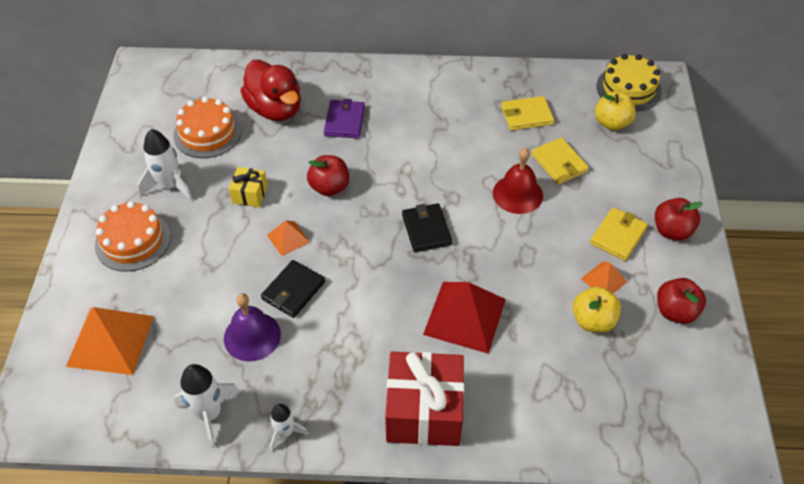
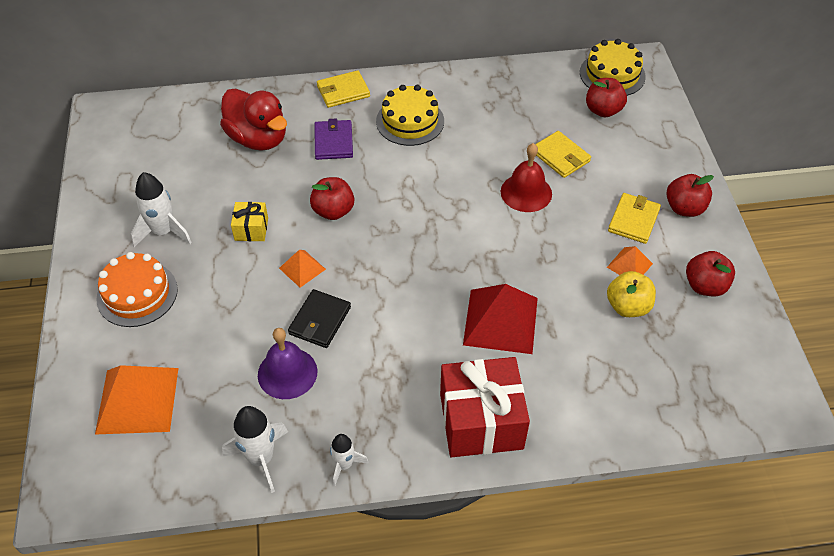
camera: 10 degrees left, 0 degrees up
orange cake [174,97,242,158] -> none
black wallet [402,203,452,252] -> none
yellow wallet [501,96,554,131] -> yellow wallet moved to [317,70,370,108]
yellow apple [595,91,636,130] -> red apple [586,78,627,117]
none -> yellow cake [376,85,444,146]

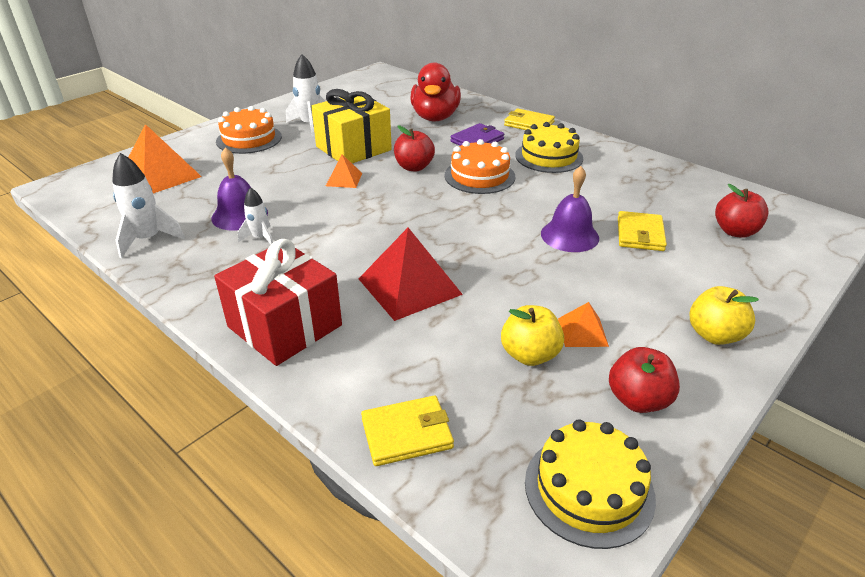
camera: 50 degrees right, 15 degrees down
yellow gift [231,202,268,241] -> yellow gift [311,89,392,163], size x2.07
black wallet [288,289,351,348] -> none
white rocket [330,434,369,486] -> white rocket moved to [238,187,273,245]
red bell [501,143,552,212] -> purple bell [541,166,599,252]
yellow cake [580,39,646,96] -> yellow cake moved to [525,419,656,549]
yellow wallet [608,193,661,244] -> yellow wallet moved to [361,395,454,466]
red apple [666,174,714,217] -> yellow apple [690,286,759,345]
none -> orange cake [444,139,515,194]

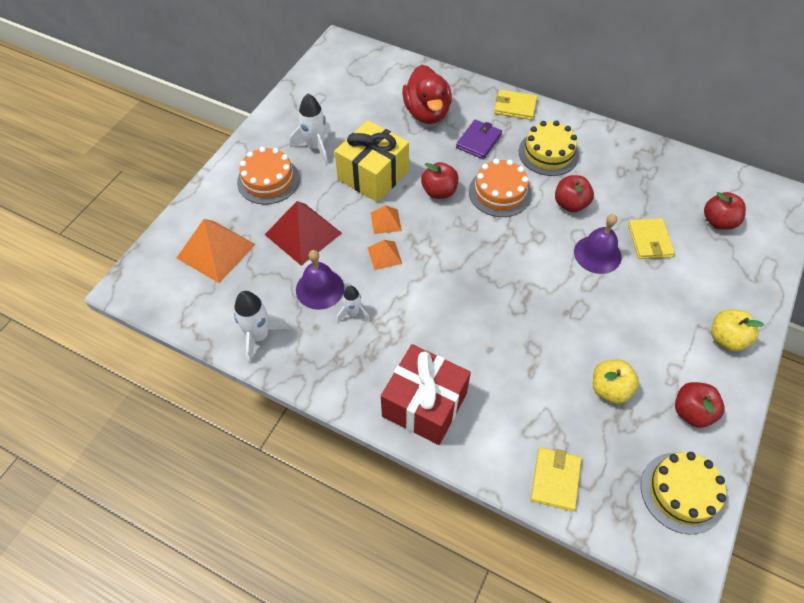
camera: 15 degrees left, 20 degrees up
red pyramid [359,228,463,321] -> red pyramid moved to [265,201,342,266]
yellow wallet [361,395,454,466] -> yellow wallet turned 45 degrees counterclockwise [531,447,582,511]
orange pyramid [558,302,609,347] -> orange pyramid moved to [368,240,402,270]
none -> red apple [555,175,594,212]

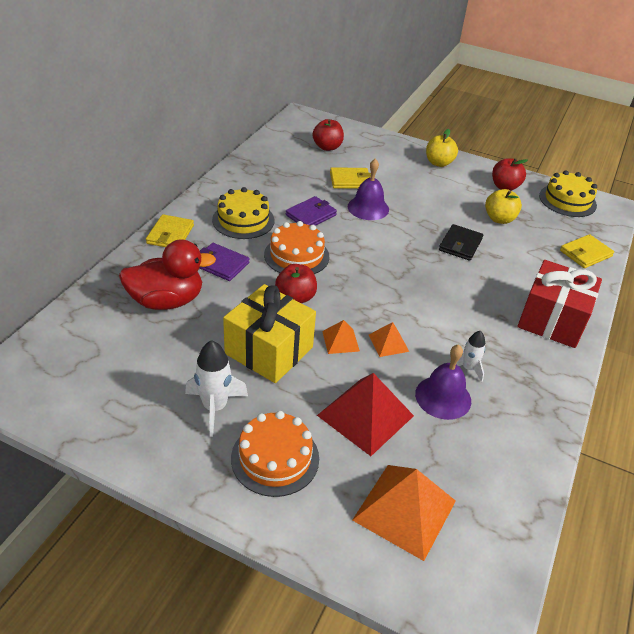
camera: 95 degrees left, 15 degrees down
white rocket [234,291,290,364] -> none
yellow wallet [531,447,582,511] -> yellow wallet turned 45 degrees counterclockwise [560,234,614,268]
red apple [555,175,594,212] -> purple wallet [286,196,337,226]
none -> black wallet [439,224,483,261]

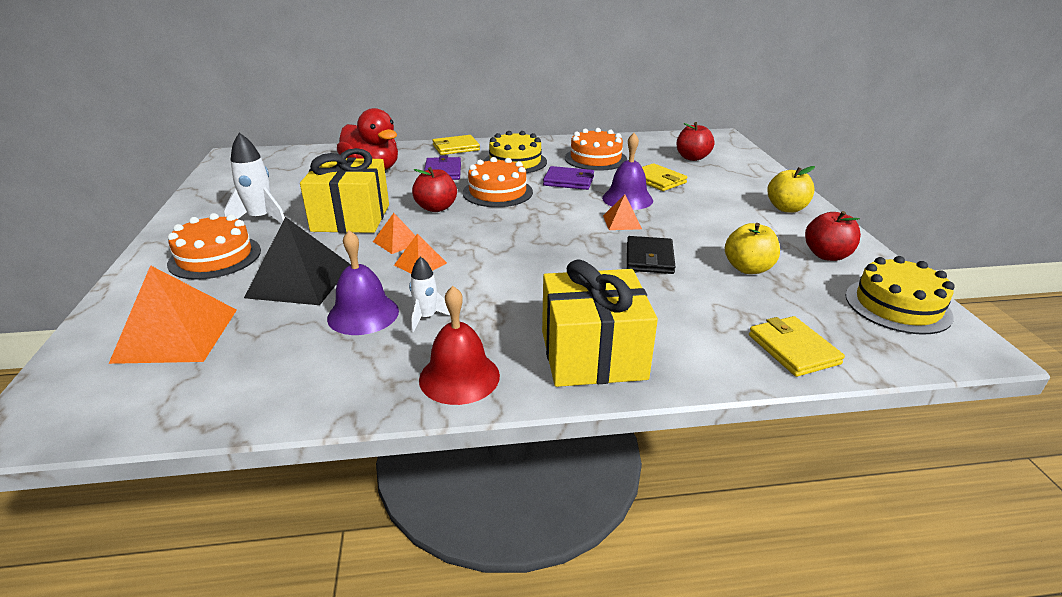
camera: 60 degrees right, 10 degrees down
red pyramid [317,373,414,456] -> black pyramid [244,217,351,305]
black wallet [439,224,483,261] -> black wallet turned 75 degrees counterclockwise [627,236,675,274]
red gift [518,260,602,348] -> yellow gift [542,259,658,387]
yellow wallet [560,234,614,268] -> yellow wallet turned 45 degrees clockwise [749,316,845,377]
none -> red bell [419,286,500,405]
none -> orange cake [565,128,627,171]
none -> orange pyramid [603,194,642,230]

